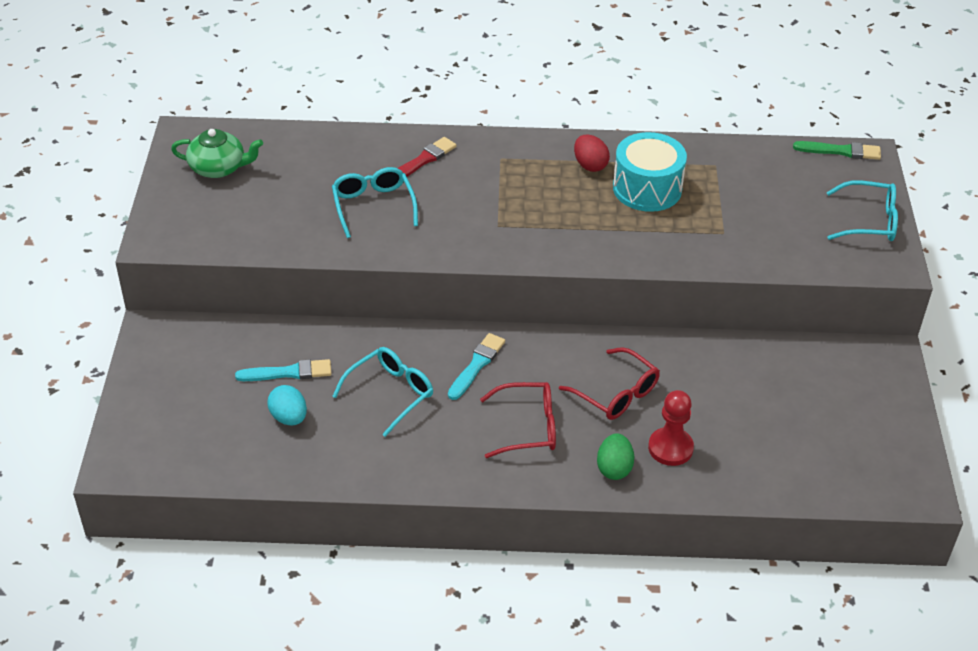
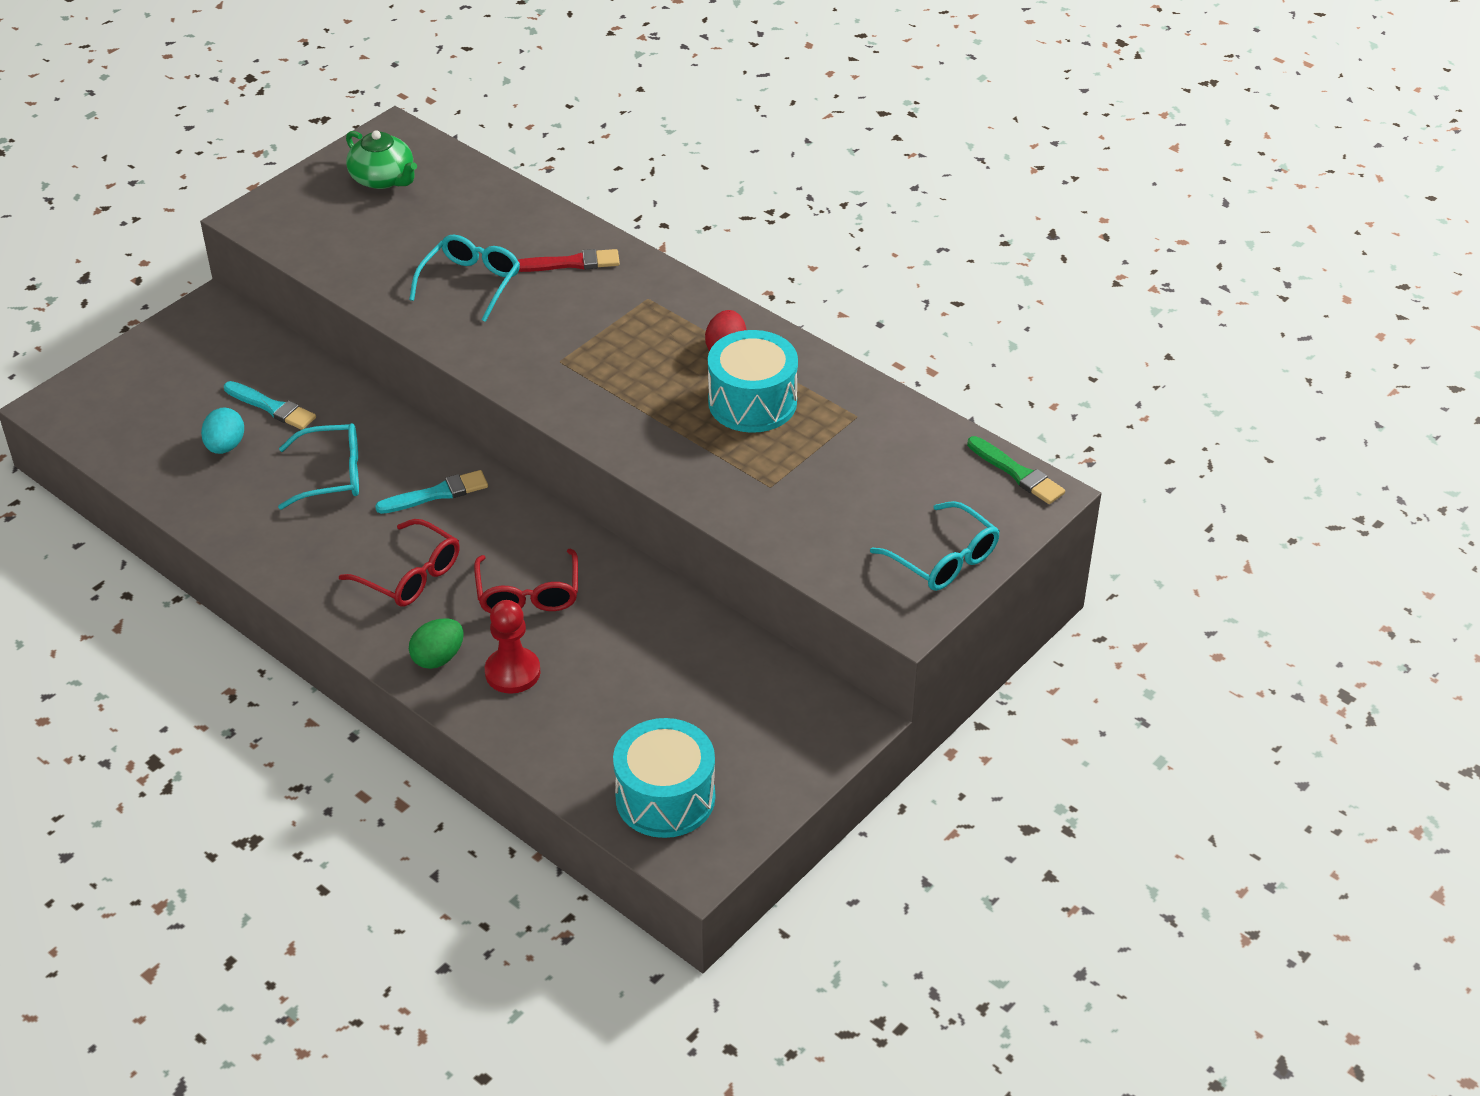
camera: 40 degrees right, 0 degrees up
none -> turquoise drum [613,718,715,838]

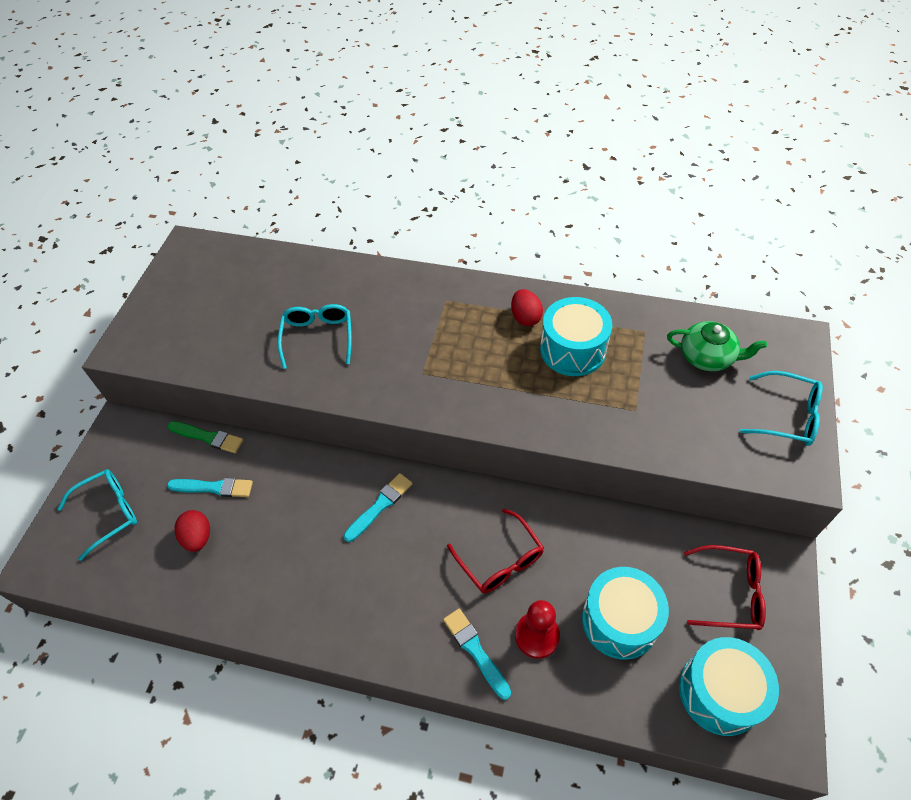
camera: 25 degrees left, 10 degrees up
turquoise egg [201,408,244,454] -> red egg [174,510,210,552]
turquoise glasses [278,423,359,510] -> turquoise glasses moved to [57,469,137,561]
red glasses [339,519,460,606] -> red glasses moved to [684,545,766,630]
green teapot [346,130,417,189] -> green teapot moved to [667,321,767,371]
green egg [409,618,464,669] -> turquoise brush [443,608,511,700]
red brush [518,249,620,272] -> none
green brush [967,436,1065,504] -> green brush moved to [167,421,243,453]
none -> turquoise drum [582,567,669,660]

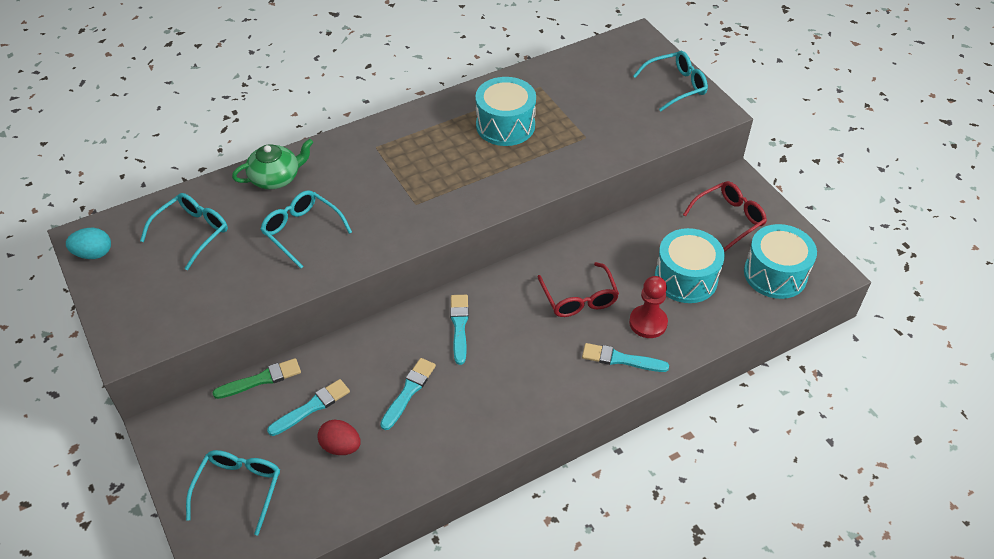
camera: 45 degrees left, 5 degrees down
red glasses [447,509,544,593] -> red glasses turned 60 degrees clockwise [538,262,619,317]
red egg [511,289,543,326] -> none
green teapot [667,321,767,371] -> green teapot moved to [232,139,314,190]
none -> turquoise egg [66,228,111,259]
none -> turquoise glasses [140,193,228,270]
none -> turquoise brush [380,358,436,430]

